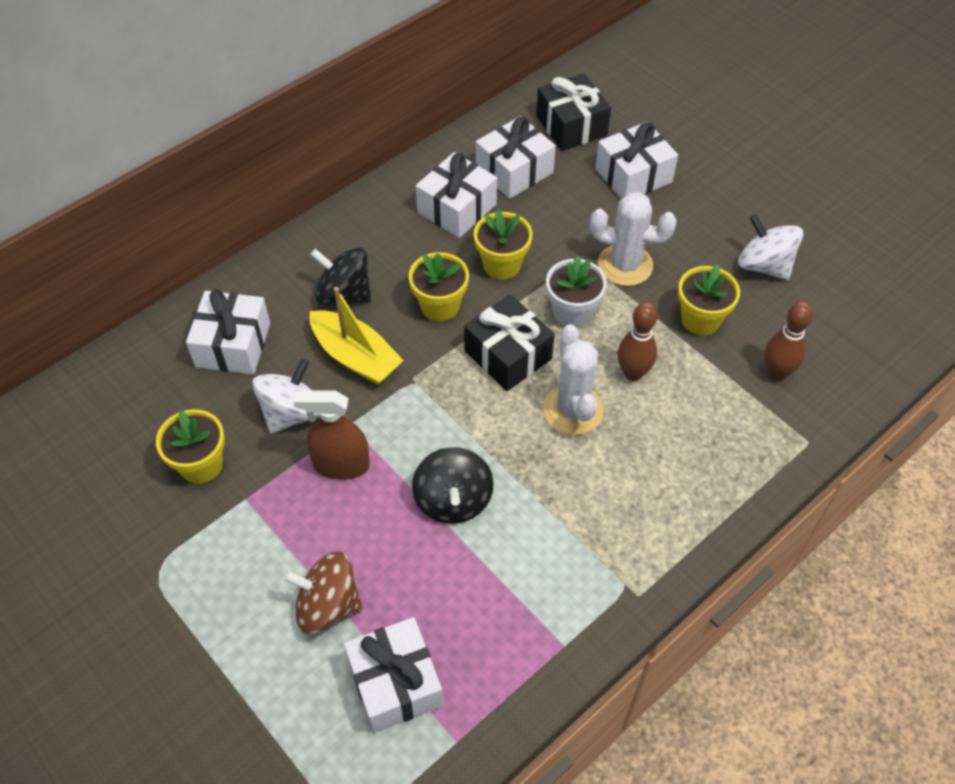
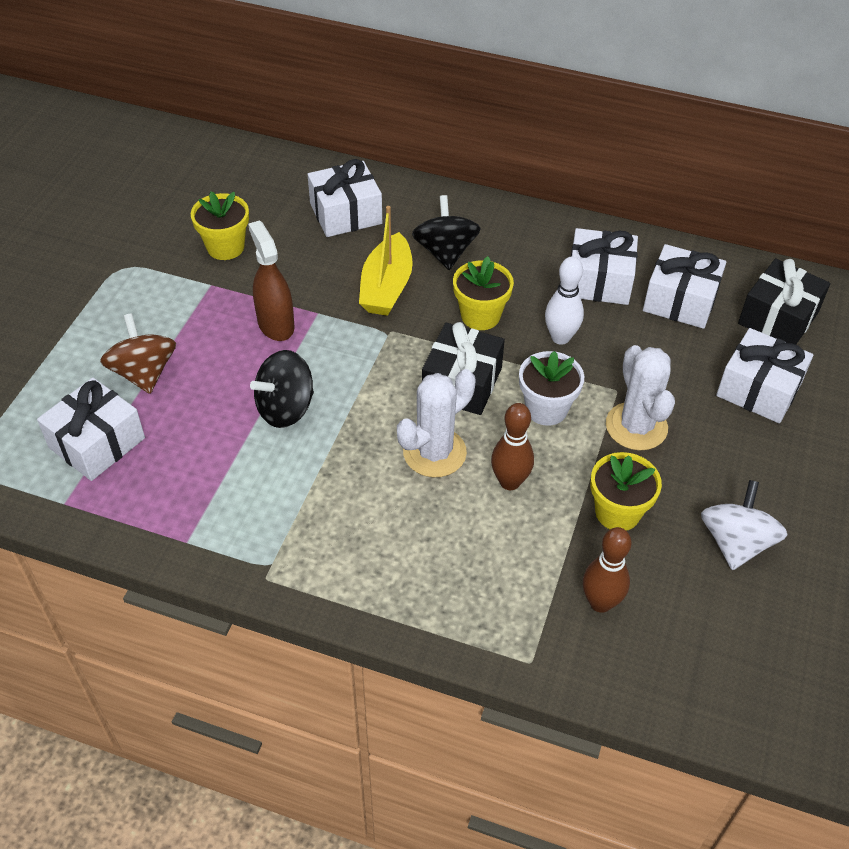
camera: 60 degrees right, 5 degrees down
white spinning top [252,359,320,434] -> none
yellow flower pot [474,210,532,280] -> white bowling pin [545,257,584,345]

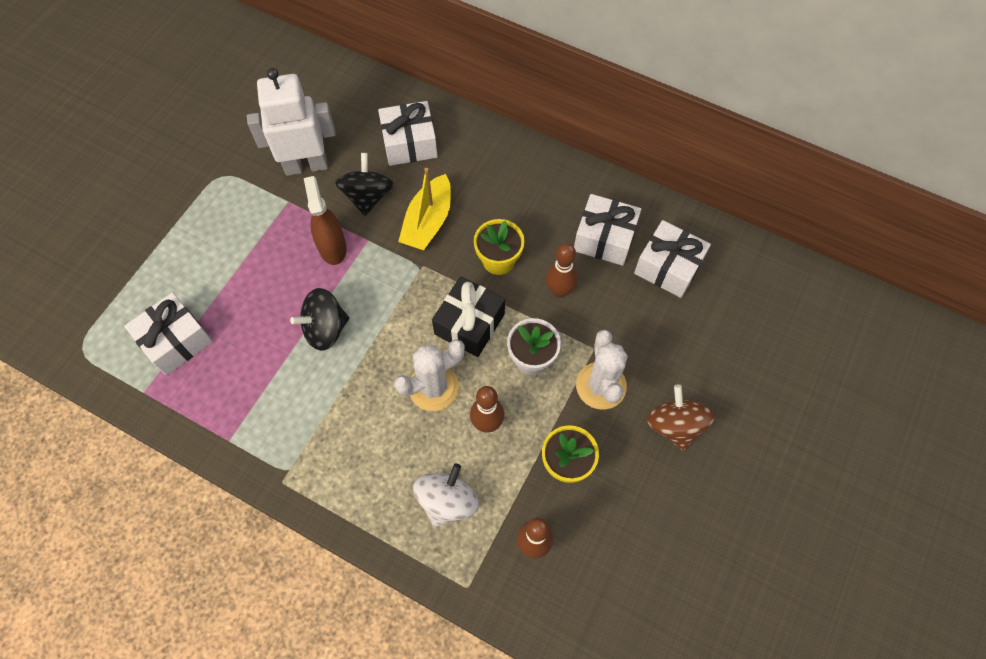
camera: 10 degrees right, 15 degrees up
brown spinning top [100,313,176,394] -> brown spinning top moved to [647,384,715,451]
yellow flower pot [191,191,249,260] -> white robot [247,68,336,176]
black spinning top [412,195,481,270] -> black spinning top moved to [335,153,394,216]
white bowling pin [545,257,584,345] -> brown bowling pin [546,243,578,298]
white spinning top [701,480,787,570] -> white spinning top moved to [413,463,479,527]
white gift [716,328,814,423] -> none
black gift [738,259,830,345] -> none

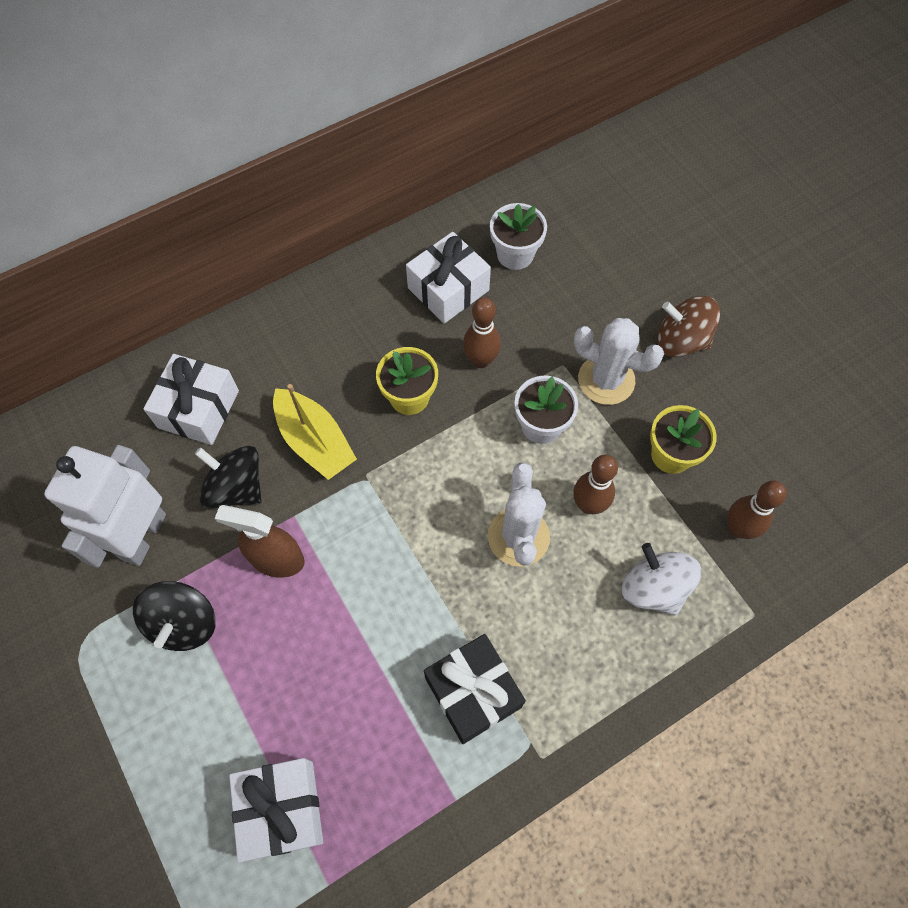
camera: 60 degrees left, 0 degrees up
black spinning top [290,288,349,351] -> black spinning top moved to [133,581,216,651]
black gift [432,276,505,357] -> black gift moved to [424,634,526,744]
white gift [634,220,711,298] -> white flower pot [490,203,547,270]

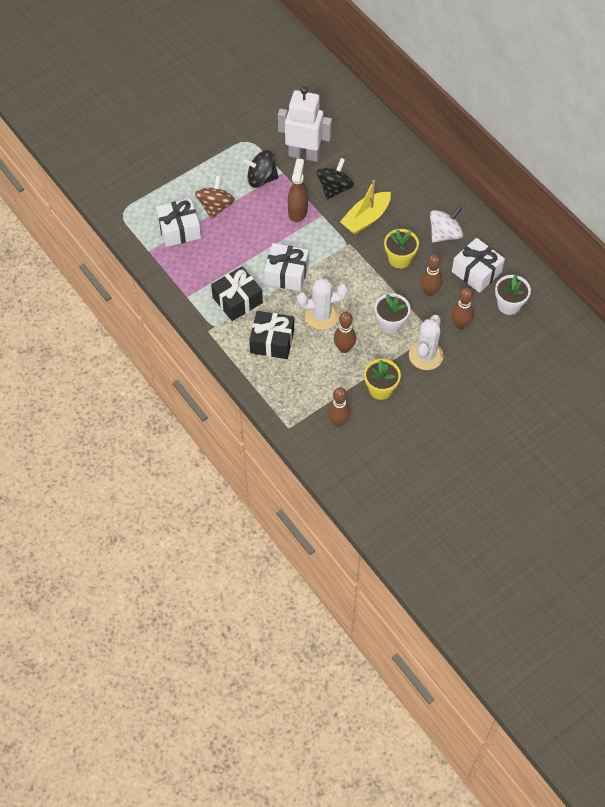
camera: 85 degrees right, 5 degrees down
white gift [143,354,239,445] -> white gift moved to [264,243,309,291]
white spinning top [622,543,701,615] -> white spinning top moved to [430,206,463,242]
brown spinning top [657,296,720,357] -> brown spinning top moved to [195,176,235,219]
none -> black gift [249,311,294,359]
none -> brown bowling pin [451,288,474,329]

